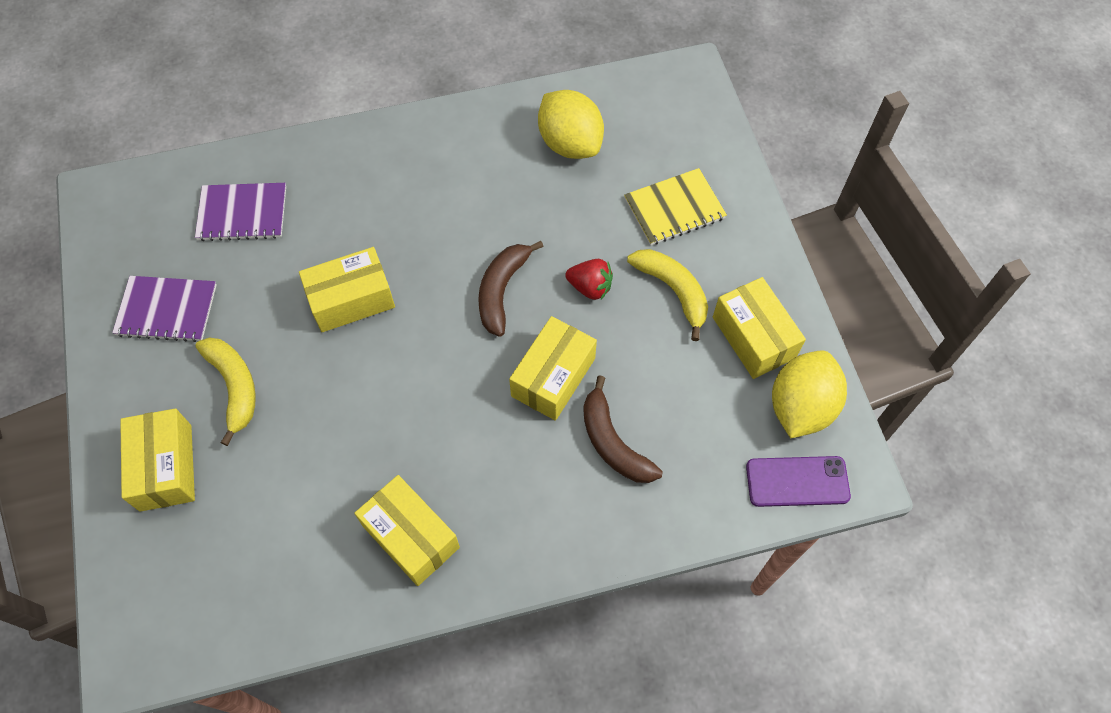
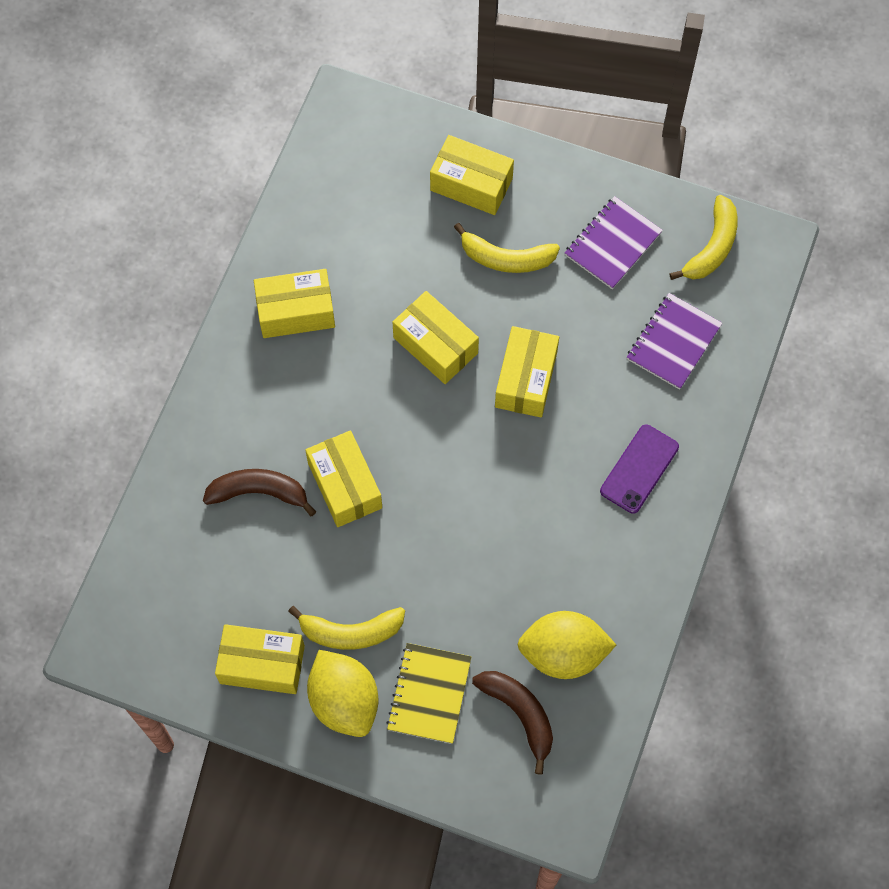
camera: 125 degrees right, 5 degrees up
brown banana [478,241,544,337] -> brown banana moved to [472,671,553,775]
red strawberry [565,259,613,300] -> none
purple phone [746,456,851,507] -> purple phone moved to [600,424,679,514]
yellow lemon [772,351,847,438] -> yellow lemon moved to [307,650,379,737]
none -> yellow box [392,291,479,384]
none -> yellow banana [669,195,738,280]

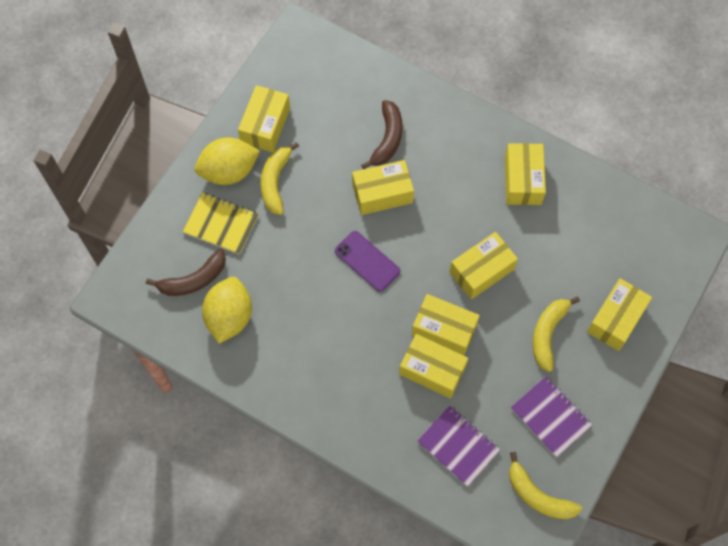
camera: 100 degrees right, 0 degrees up
purple phone [600,424,679,514] -> purple phone moved to [335,231,401,292]
none -> yellow box [399,334,468,399]

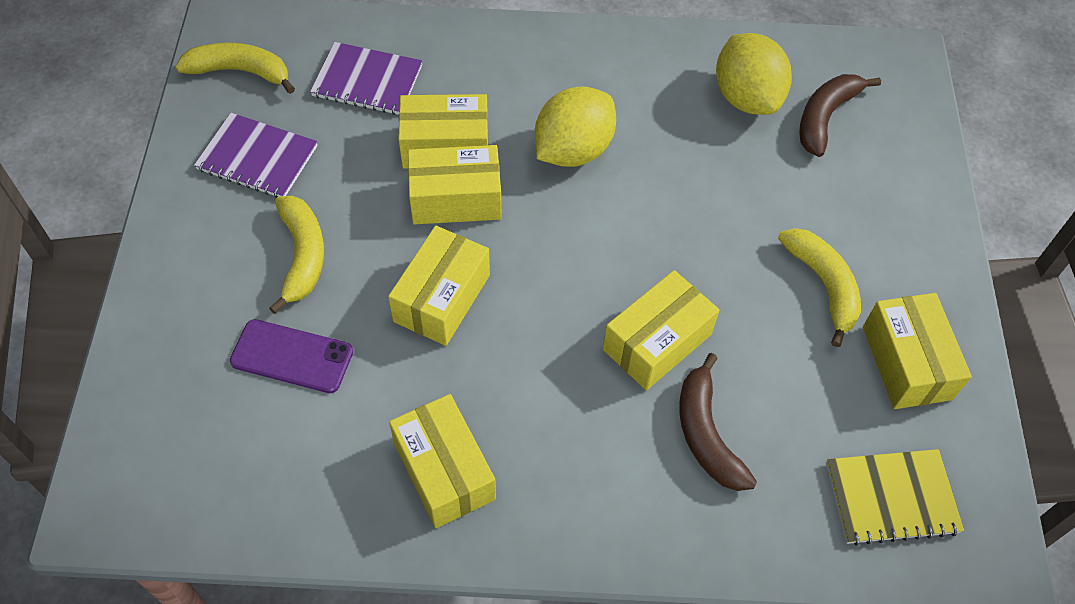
camera: 150 degrees right, 10 degrees down
yellow notebook [183,193,259,255] -> yellow notebook moved to [826,449,964,545]
yellow lemon [195,137,260,185] -> yellow lemon moved to [535,86,616,167]
purple phone [335,231,401,292] -> purple phone moved to [230,319,353,393]
yellow box [587,278,652,351] -> none

